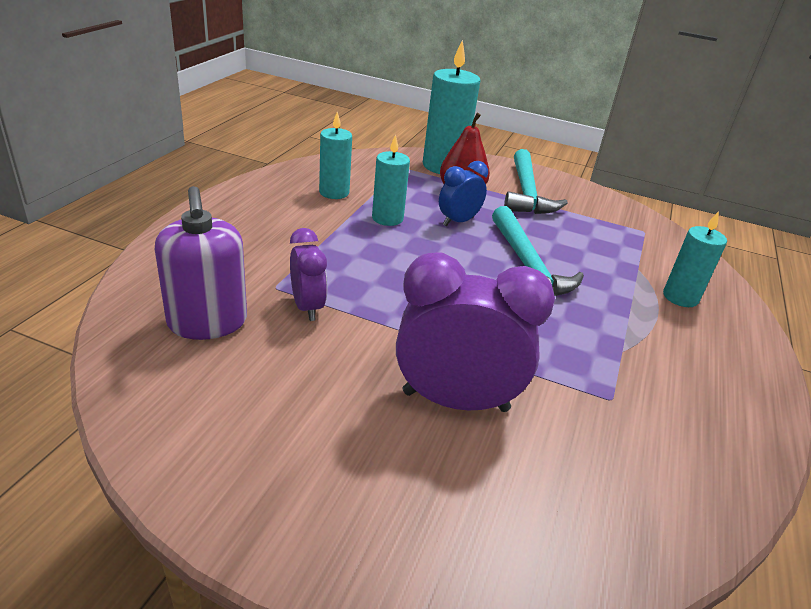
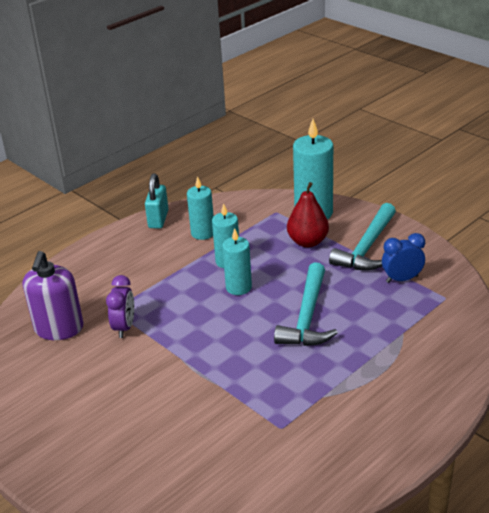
camera: 30 degrees right, 0 degrees up
purple clock [396,252,555,412] -> none
blue clock [439,161,488,226] -> blue clock moved to [382,233,425,283]
turquoise candle [663,211,727,307] -> turquoise candle moved to [222,228,252,295]
none -> turquoise padlock [145,174,168,228]

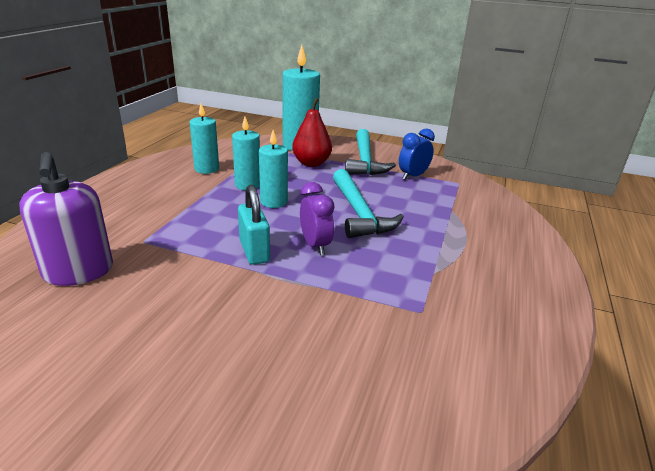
camera: 30 degrees left, 5 degrees down
purple clock [106,275,134,338] -> purple clock moved to [300,182,334,255]
turquoise padlock [145,174,168,228] -> turquoise padlock moved to [238,185,270,265]

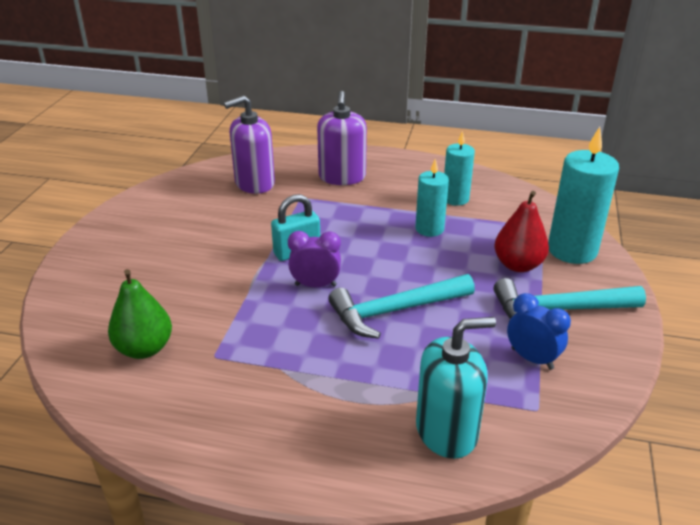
camera: 85 degrees right, 5 degrees up
turquoise candle [259,130,288,208] -> none
purple clock [300,182,334,255] -> purple clock turned 150 degrees counterclockwise [288,231,341,287]
none -> green pear [108,269,172,359]
none -> purple soap dispenser [317,91,367,185]
none -> turquoise soap dispenser [416,317,496,459]

